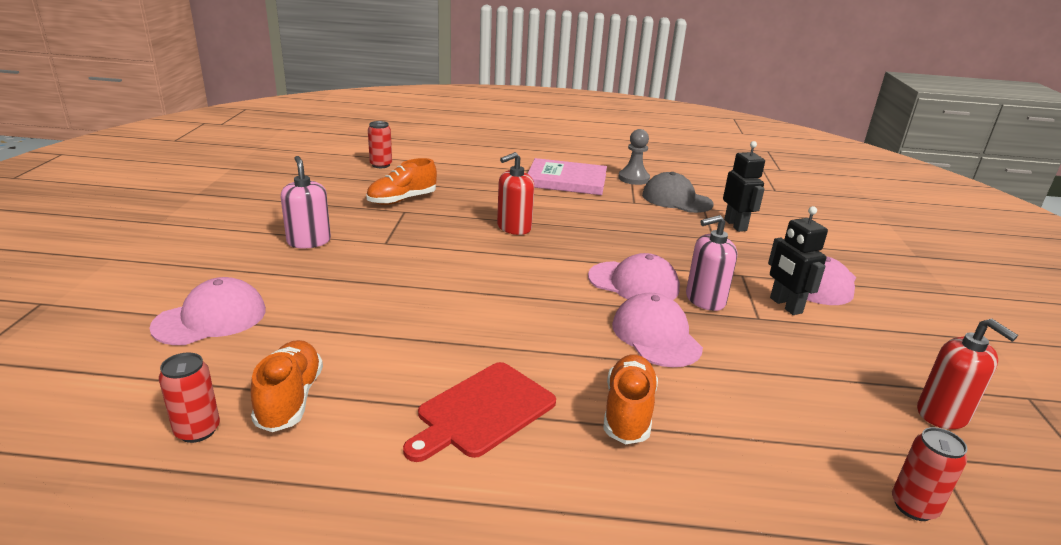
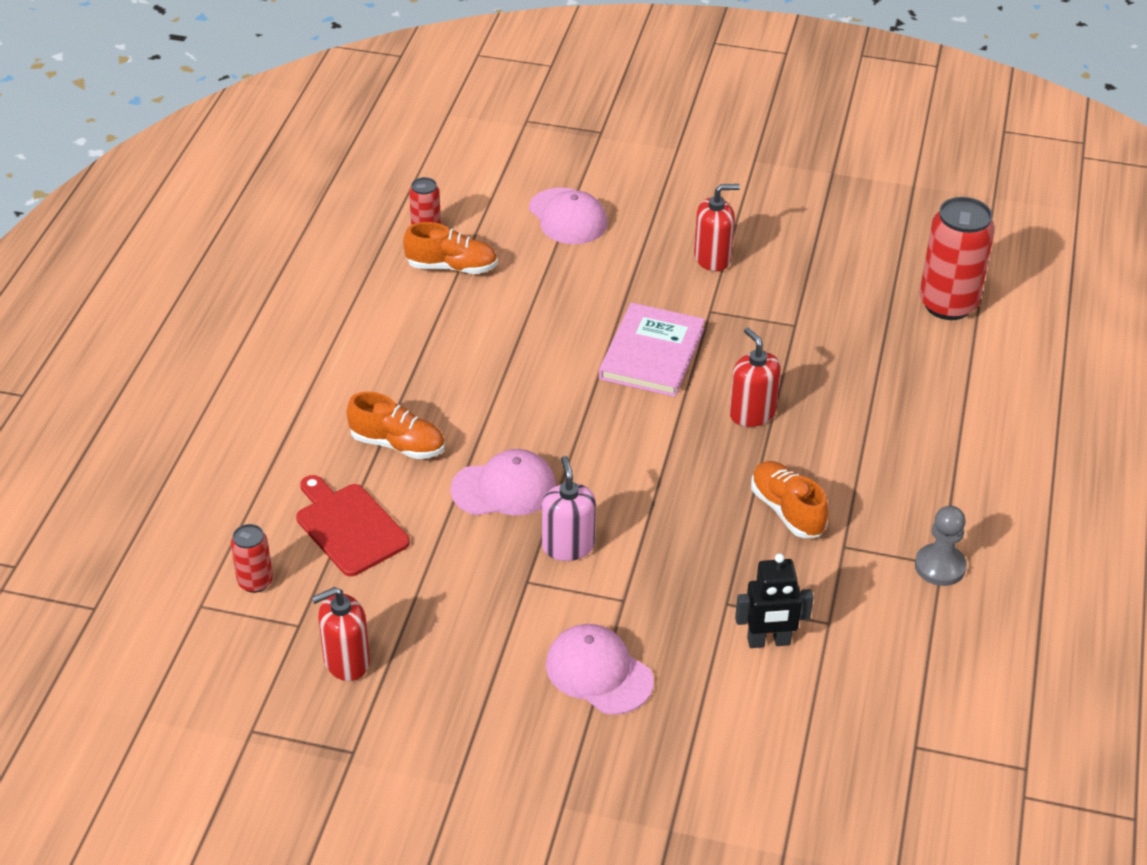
camera: 100 degrees right, 15 degrees up
pink soap dispenser [281,156,331,248] -> red soap dispenser [694,184,740,271]
orange shoe [366,158,437,205] -> orange shoe moved to [751,461,828,538]
red can [368,121,392,168] -> red can [920,197,995,320], size x1.95
red cutting board [403,362,556,462] -> red cutting board moved to [296,475,410,576]
pink book [528,158,607,195] -> pink book moved to [599,303,705,397]
pink cap [588,253,680,300] -> none
grey cap [642,172,714,213] -> none
black robot [768,206,828,315] -> none

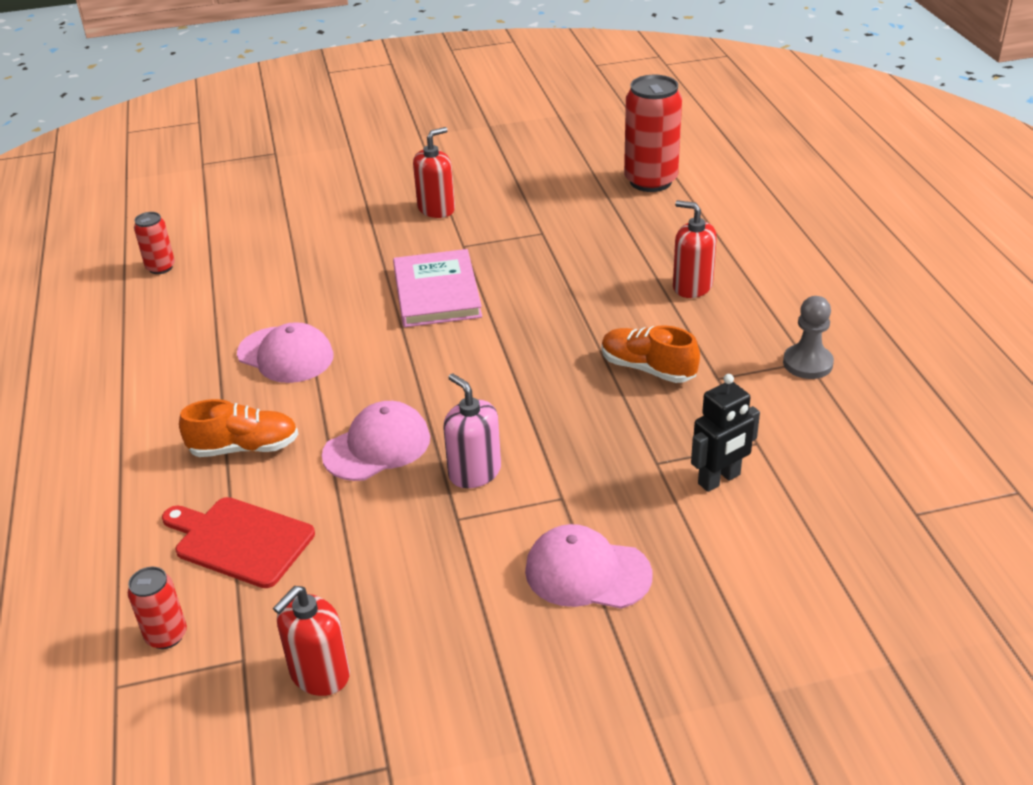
camera: 25 degrees left, 5 degrees down
orange shoe [403,222,498,274] -> none
pink cap [529,187,608,244] -> pink cap moved to [237,322,333,383]
red soap dispenser [729,327,781,427] -> red soap dispenser moved to [673,200,717,298]

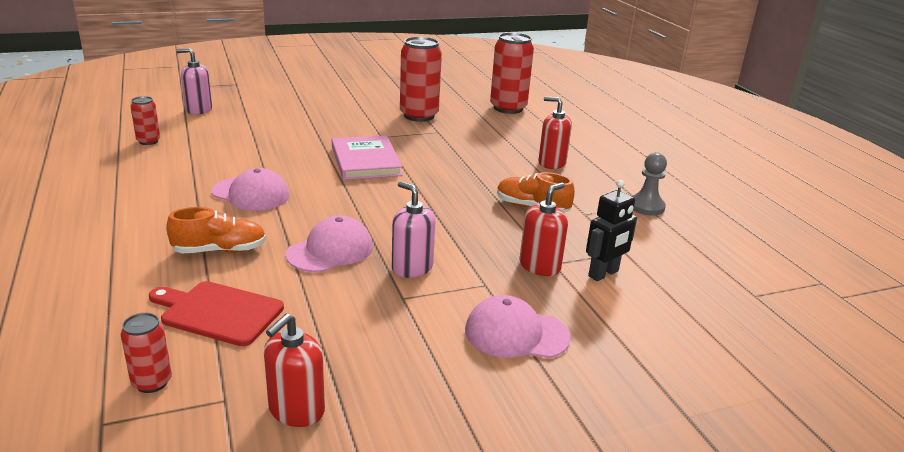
camera: 10 degrees left, 10 degrees down
red soap dispenser [413,127,455,218] -> red soap dispenser moved to [520,182,568,276]
none -> pink soap dispenser [176,48,212,115]
none -> red can [400,37,442,122]

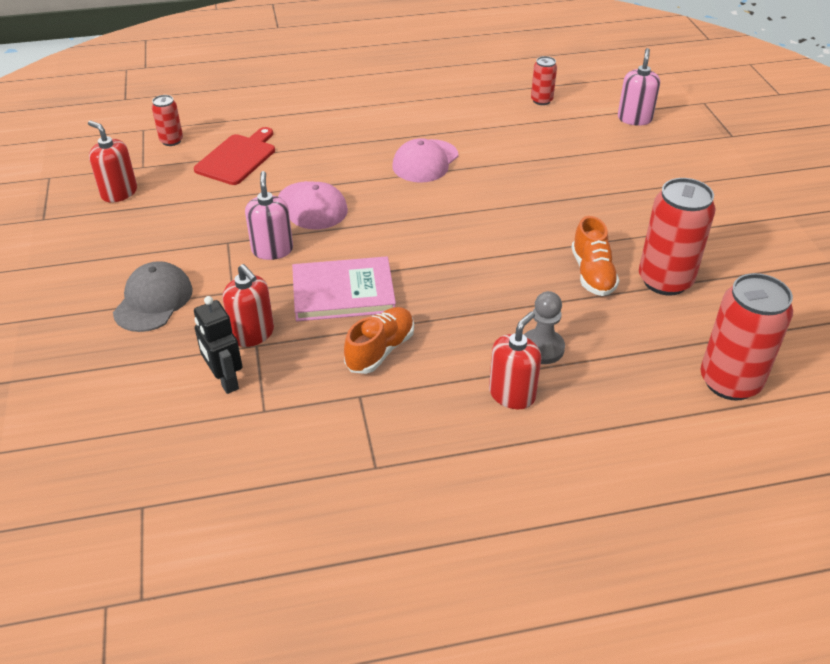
camera: 100 degrees right, 15 degrees up
orange shoe [166,207,266,253] -> orange shoe moved to [571,216,619,296]
pink book [332,135,403,180] -> pink book moved to [292,256,396,321]
pink soap dispenser [392,181,436,278] -> pink soap dispenser turned 60 degrees counterclockwise [245,171,293,260]
pink cap [465,295,571,358] -> grey cap [113,261,193,332]
grey pawn [632,153,667,216] -> grey pawn moved to [524,291,565,364]

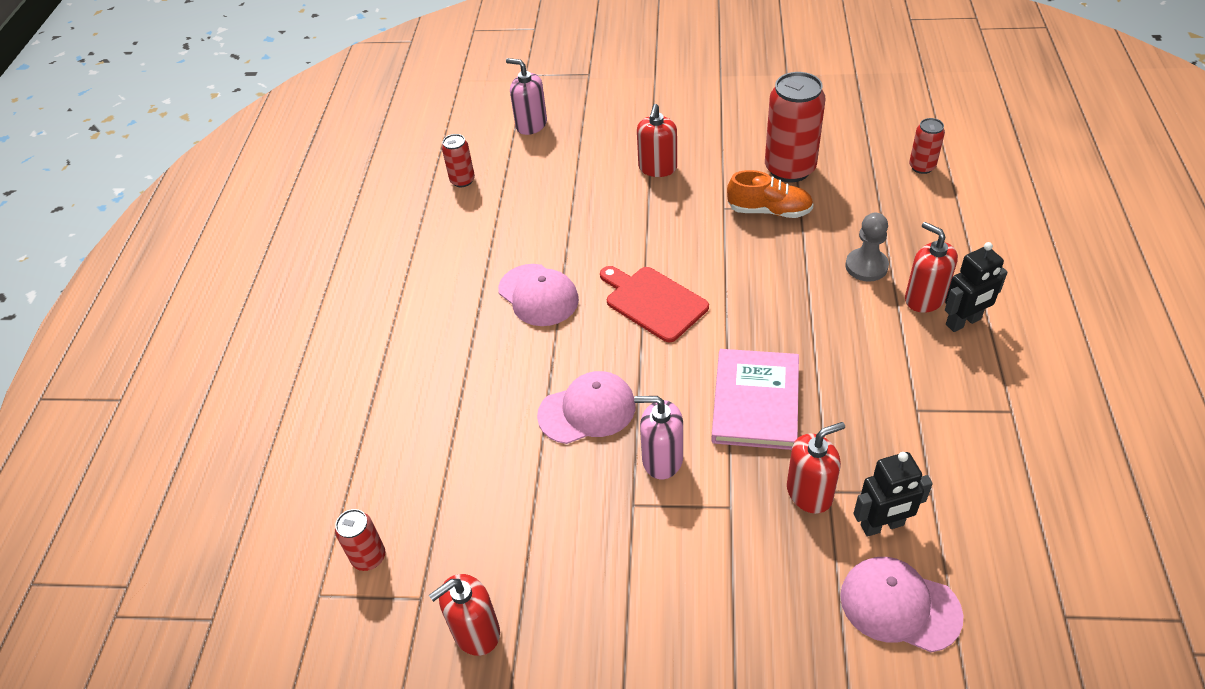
camera: 70 degrees left, 5 degrees up
grey cap [113,261,193,332] -> none
red cutting board [194,127,275,185] -> red cutting board moved to [600,266,709,342]
orange shoe [344,307,414,374] -> none
red can [701,273,793,401] -> red can [909,118,945,174], size x0.51
none -> red soap dispenser [637,104,677,177]
none -> pink cap [840,557,964,652]
none -> black robot [945,242,1008,332]

